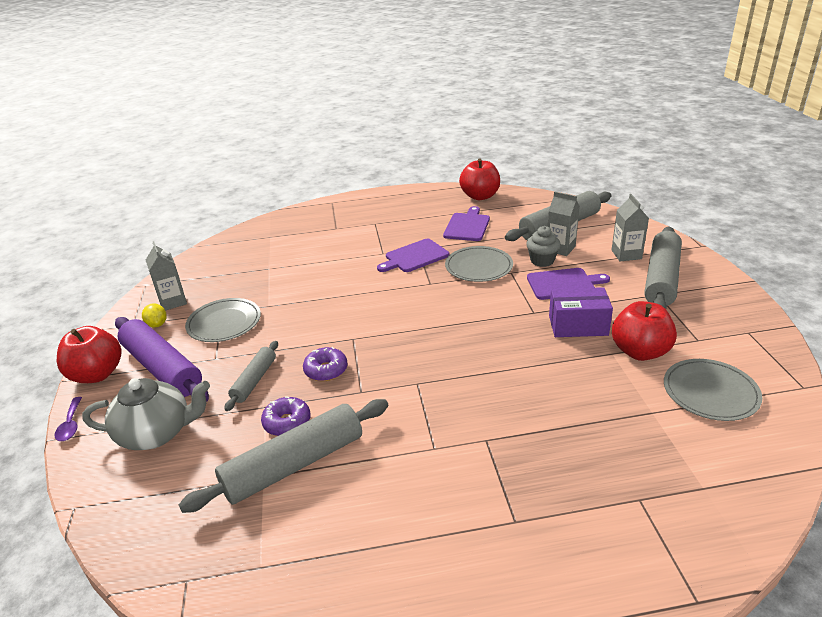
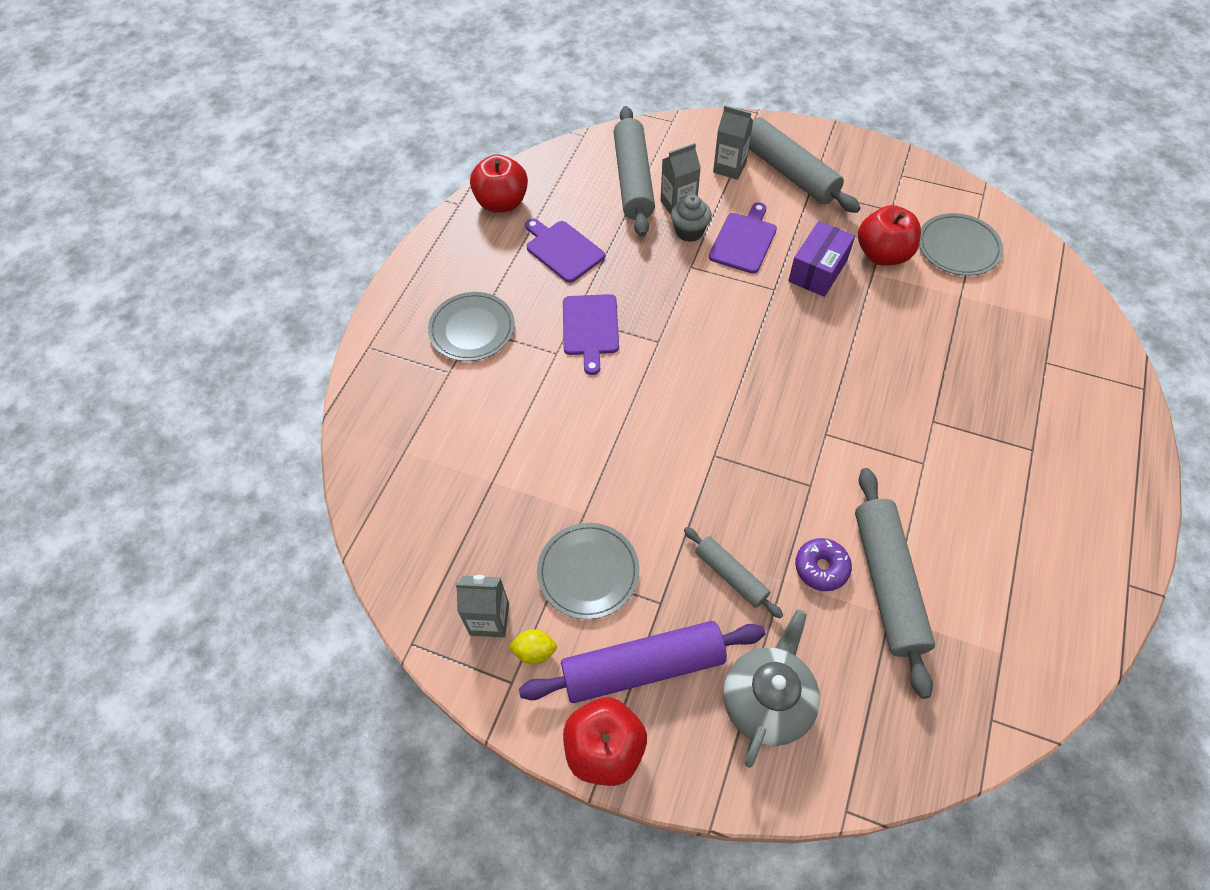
camera: 60 degrees left, 25 degrees up
purple spoon [55,397,82,441] -> none
purple donut [303,347,348,381] -> none
grey plate [445,246,513,282] -> grey plate moved to [428,292,515,361]

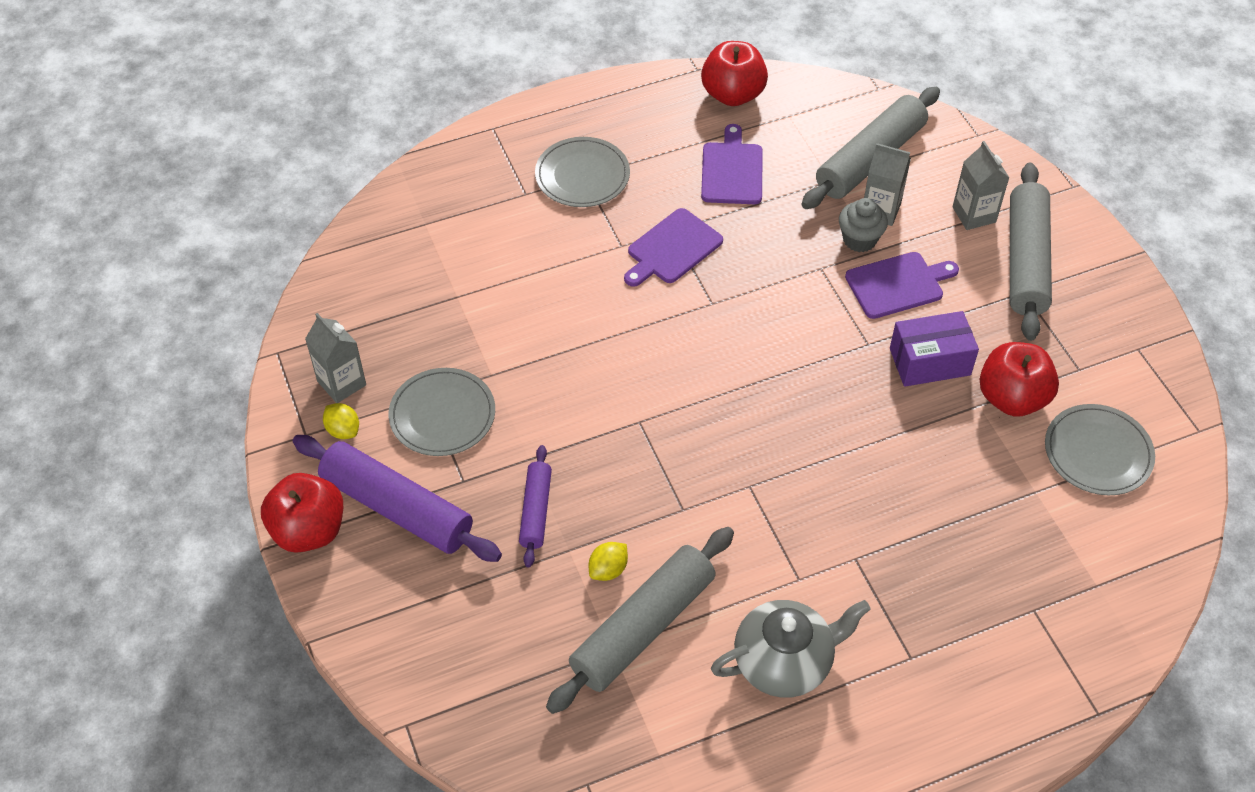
camera: 45 degrees right, 5 degrees down
grey rolling pin [684,527,783,618] -> purple rolling pin [519,445,552,567]
grey teapot [723,609,820,768] -> grey teapot moved to [711,600,870,698]
purple donut [795,538,852,591] -> yellow lemon [589,542,628,581]

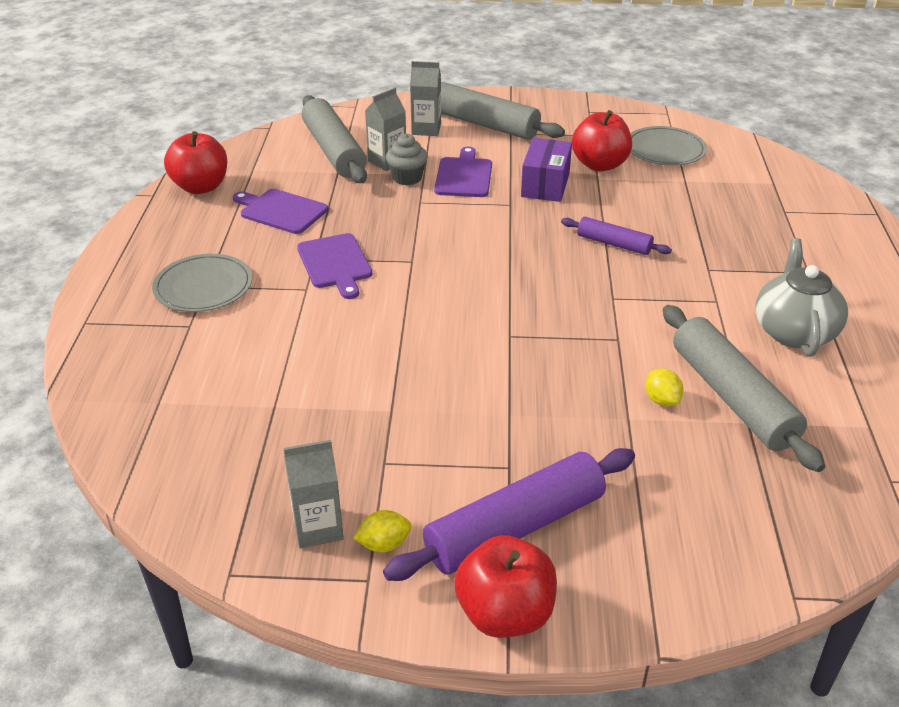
camera: 65 degrees left, 15 degrees down
grey plate [389,368,495,456] -> none
purple rolling pin [519,445,552,567] -> purple rolling pin moved to [561,217,672,255]

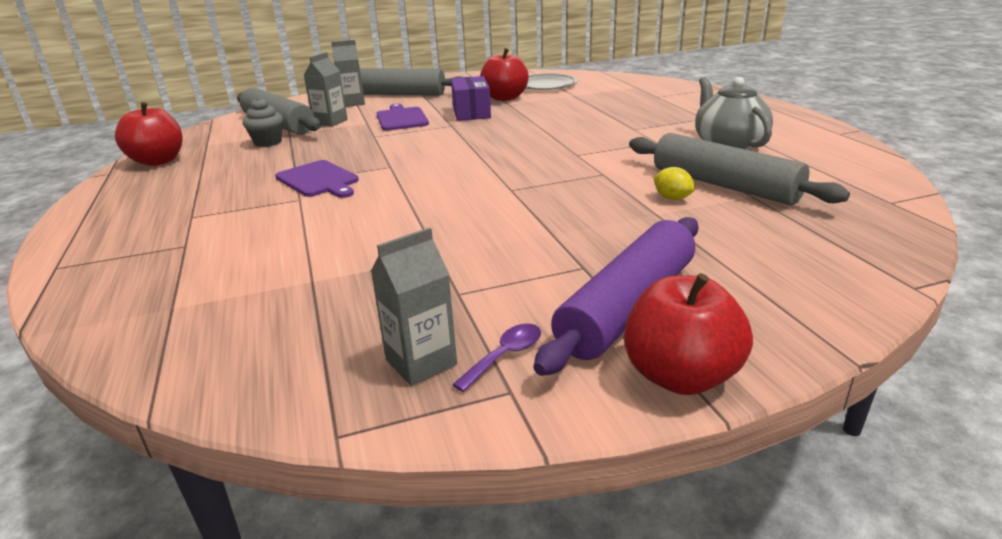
camera: 20 degrees left, 10 degrees down
grey plate [152,254,252,312] -> none
purple cutting board [233,189,328,234] -> none
yellow lemon [353,510,412,552] -> purple spoon [452,324,541,392]
grey cupcake [386,133,428,185] -> grey cupcake moved to [243,97,283,147]
purple rolling pin [561,217,672,255] -> none

